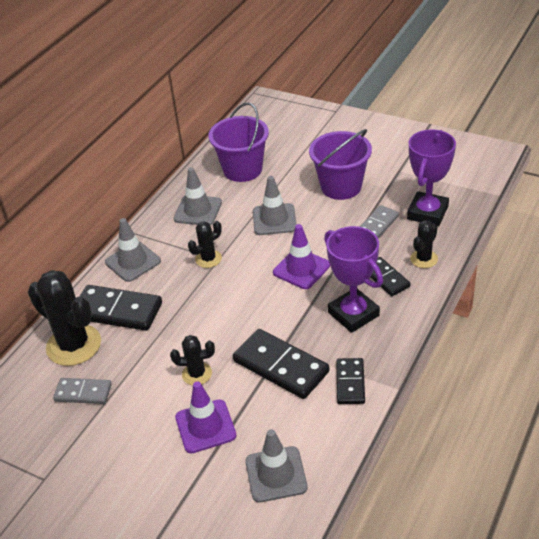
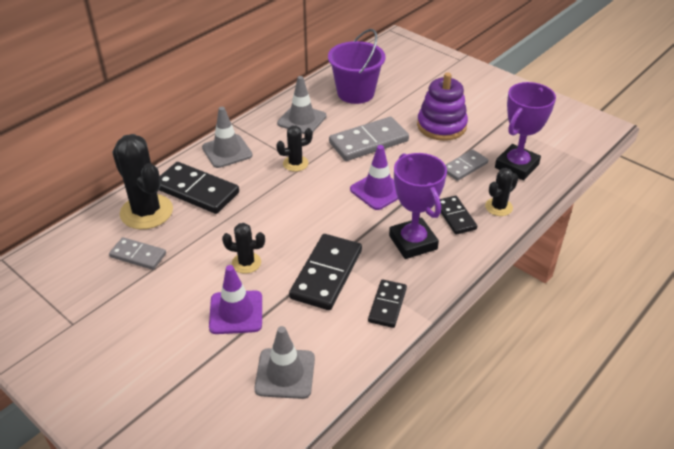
camera: 10 degrees right, 0 degrees up
black domino [233,329,329,399] -> black domino turned 60 degrees clockwise [289,234,362,310]
grey traffic cone [253,176,296,235] -> grey domino [329,117,409,161]
purple bucket [309,129,372,200] -> purple stacking toy [417,72,468,141]

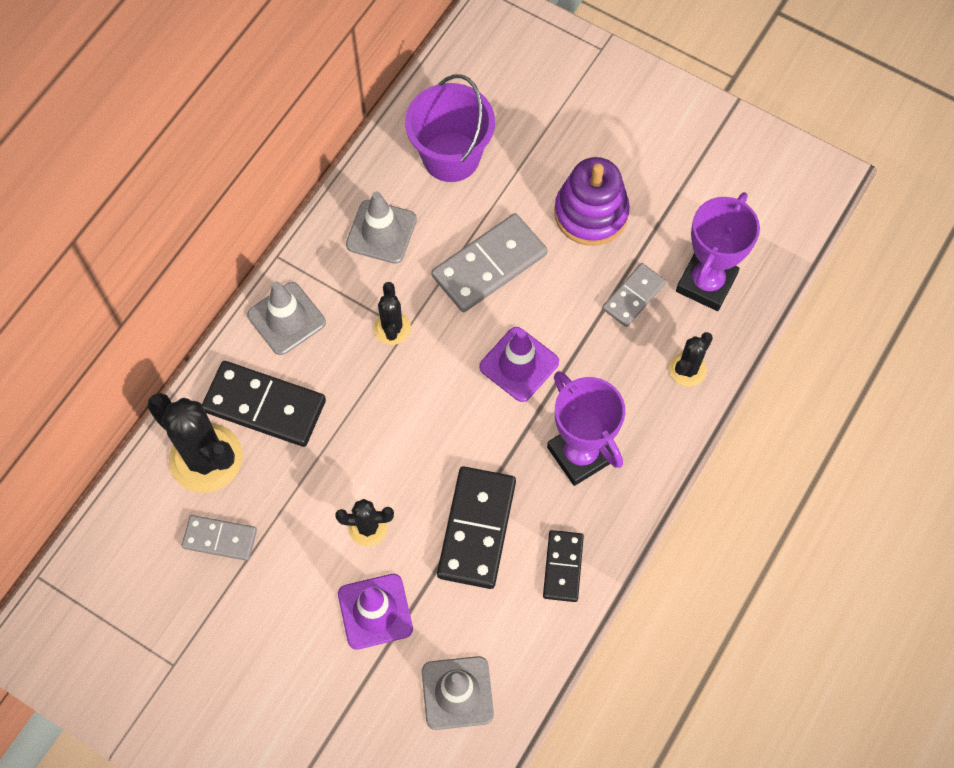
camera: 10 degrees left, 25 degrees up
black cactus [276,126,313,172] -> black cactus turned 60 degrees counterclockwise [374,282,411,345]
black domino [440,196,477,235] -> none

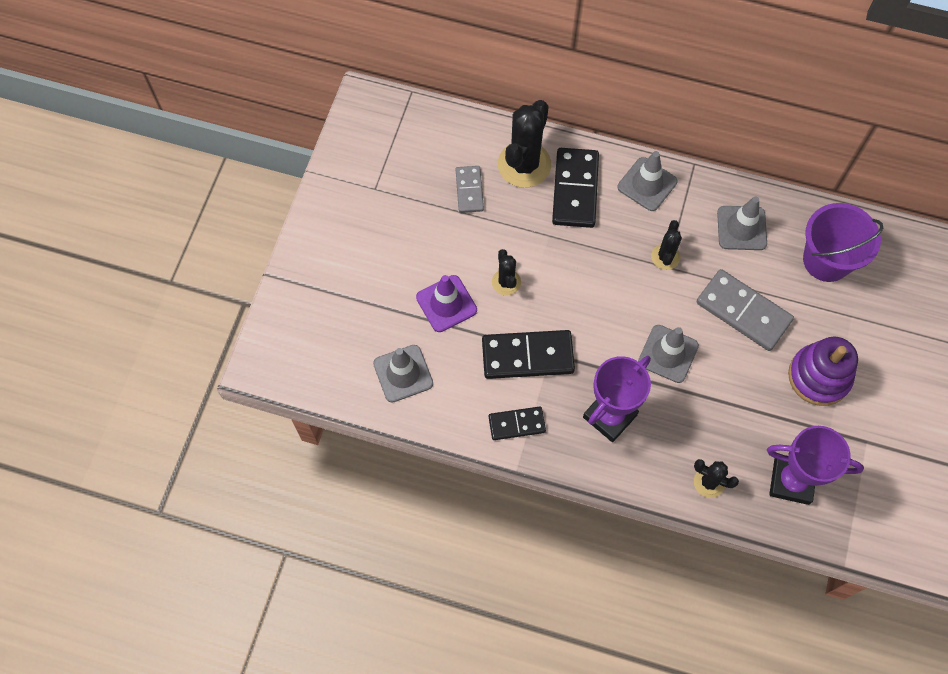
camera: 75 degrees right, 0 degrees up
black cactus [374,282,411,345] -> black cactus turned 60 degrees counterclockwise [651,220,682,270]
purple traffic cone [479,327,559,402] -> grey traffic cone [638,325,699,383]
grey domino [602,263,666,327] -> none

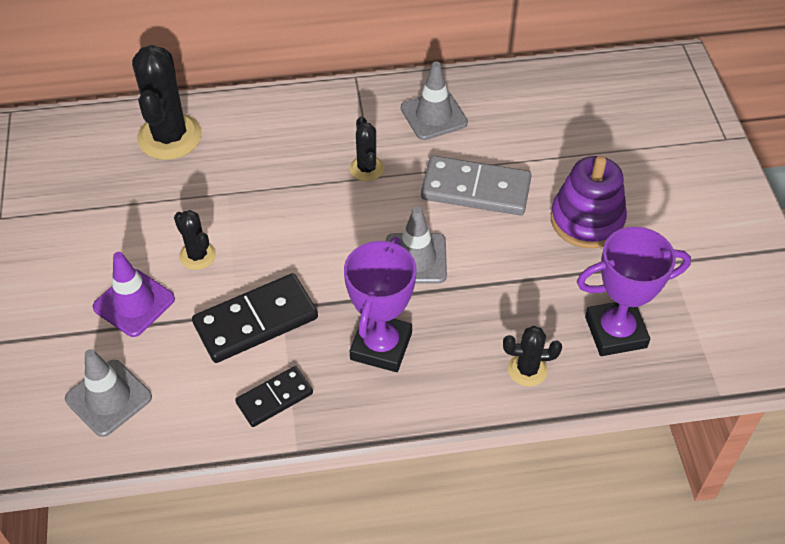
camera: 25 degrees left, 15 degrees down
grey domino [456,166,484,213] -> none
black domino [552,148,599,228] -> none
grey traffic cone [617,151,677,211] -> none
purple bucket [803,203,883,282] -> none

